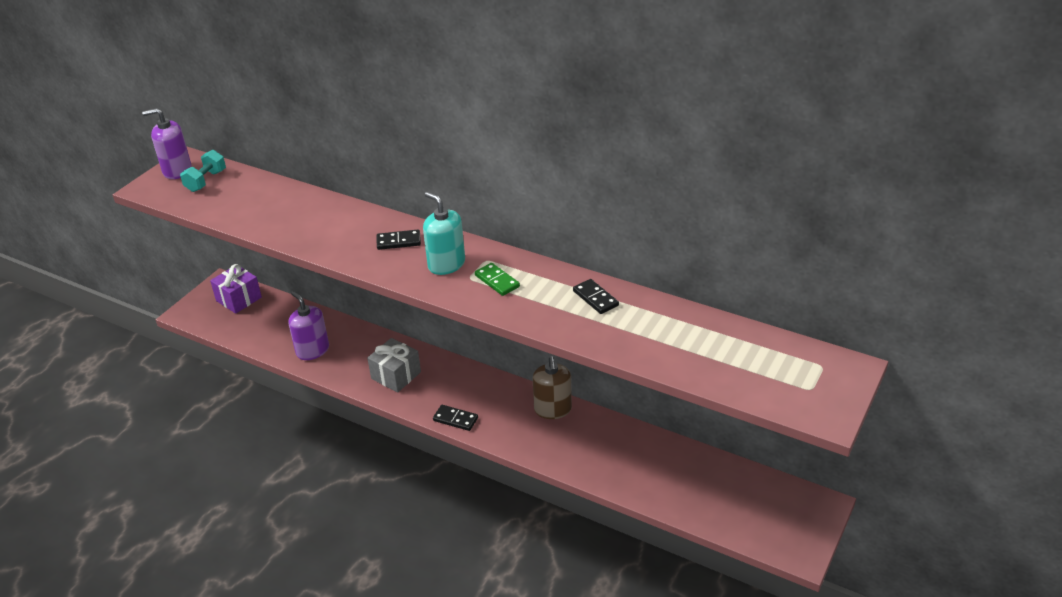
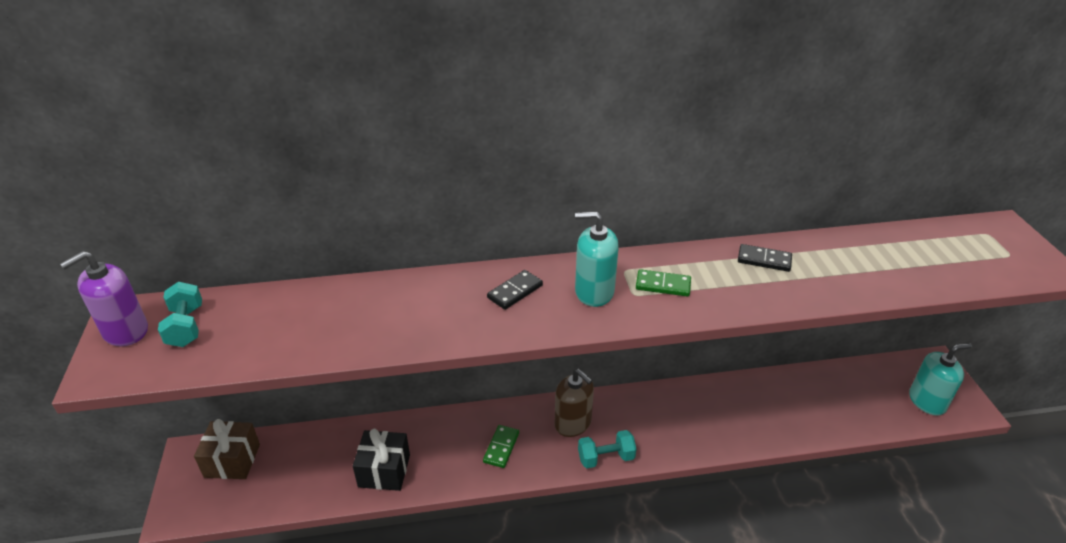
camera: 40 degrees left, 0 degrees up
purple gift [210,264,262,314] -> brown gift [194,419,260,479]
purple soap dispenser [288,291,329,360] -> black gift [353,429,410,491]
grey gift [367,338,421,393] -> green domino [483,425,519,468]
black domino [433,405,478,431] -> turquoise dumbbell [578,430,637,468]
brown soap dispenser [533,356,572,419] -> brown soap dispenser moved to [555,369,594,437]
none -> turquoise soap dispenser [909,343,972,416]

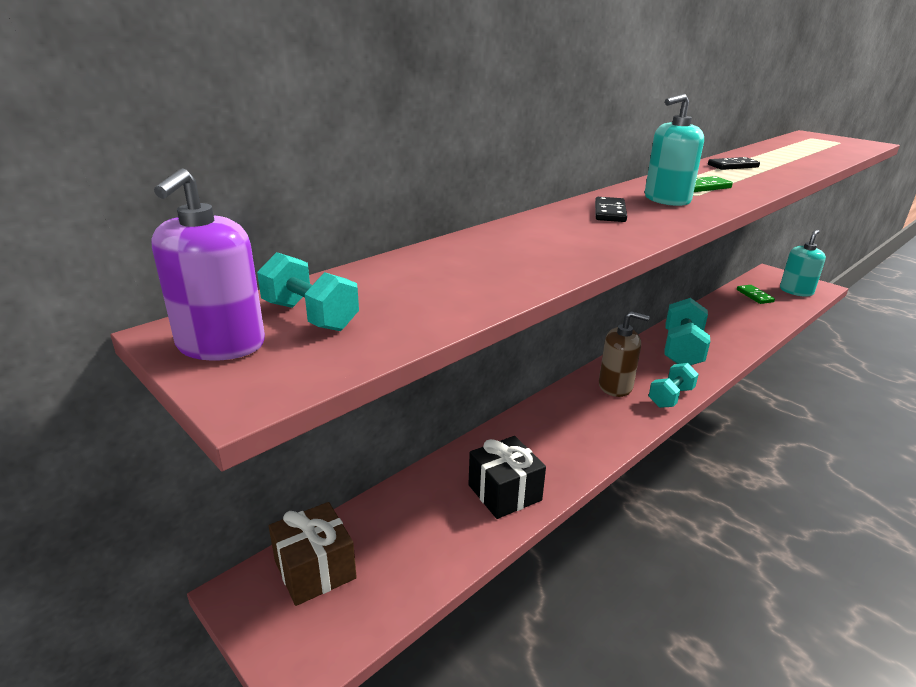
camera: 35 degrees left, 10 degrees down
green domino [483,425,519,468] -> green domino moved to [737,285,775,304]
none -> turquoise dumbbell [664,298,710,365]

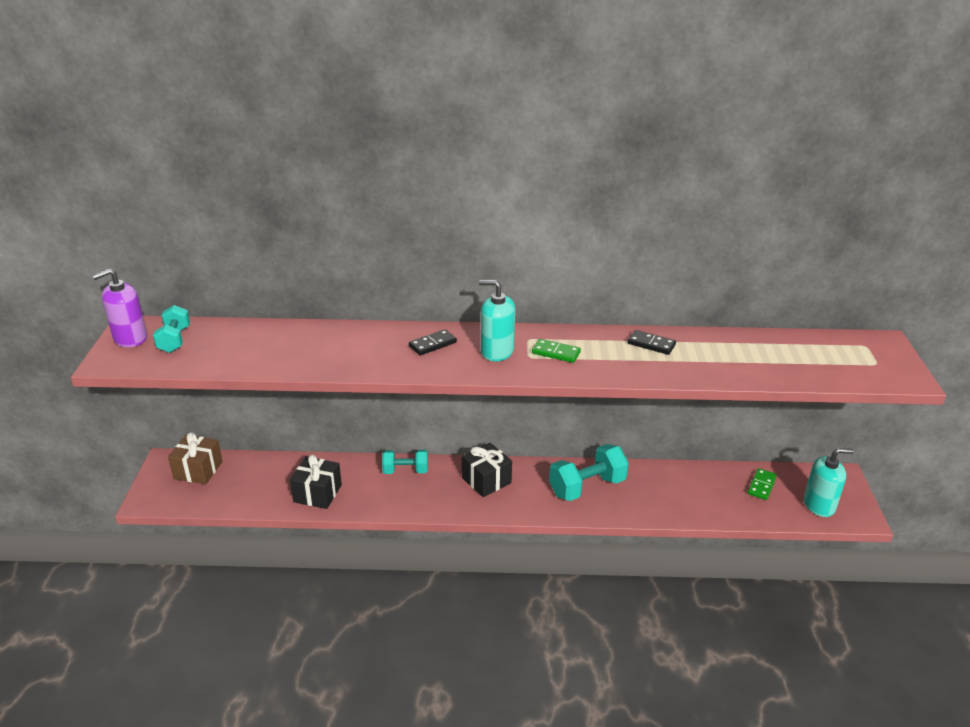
camera: 45 degrees right, 5 degrees up
brown soap dispenser [599,311,650,397] -> black gift [462,442,512,497]
turquoise dumbbell [649,363,699,408] -> turquoise dumbbell moved to [382,450,428,474]

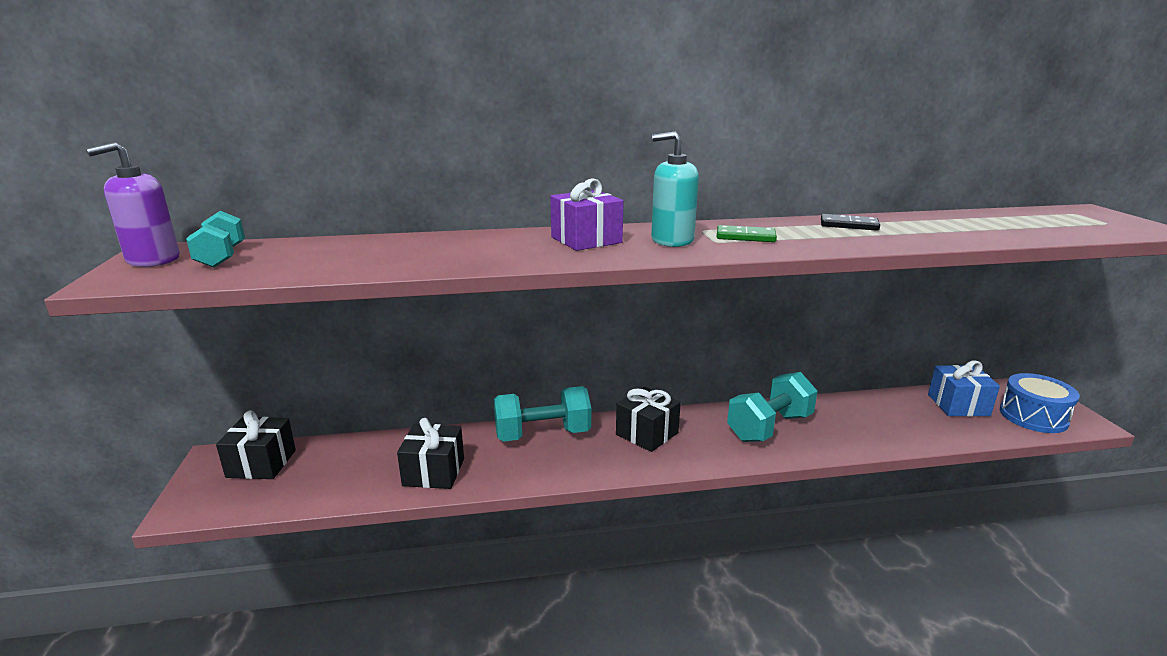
camera: 10 degrees left, 10 degrees down
brown gift [168,432,223,484] -> black gift [216,410,296,479]
turquoise dumbbell [382,450,428,474] -> turquoise dumbbell [493,386,591,442], size x1.61
black domino [409,329,457,356] -> purple gift [550,178,624,251]
green domino [748,468,777,500] -> blue gift [928,361,1000,417]
turquoise soap dispenser [804,448,854,517] -> blue drum [1000,373,1080,433]

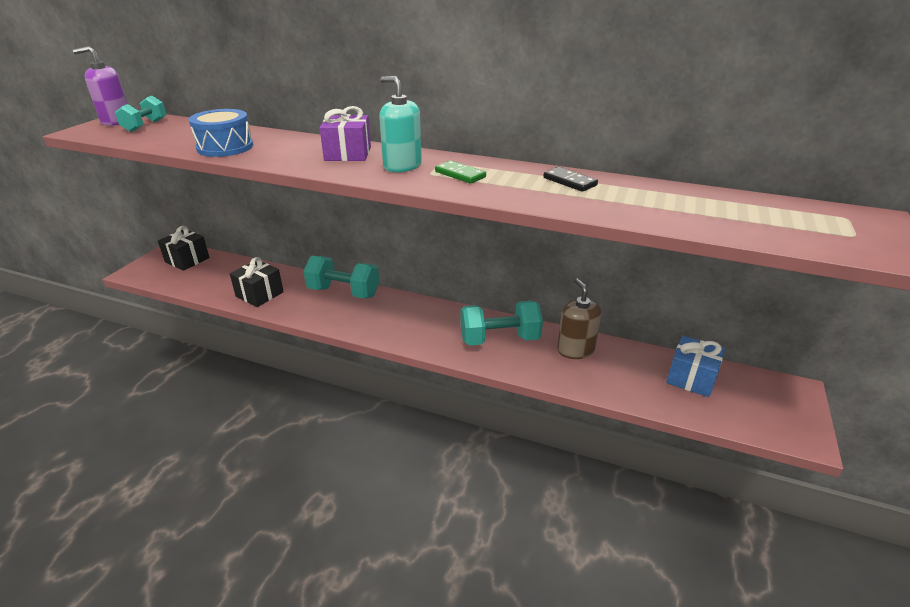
camera: 30 degrees right, 10 degrees up
black gift [616,387,681,452] -> none
blue drum [1000,373,1080,433] -> blue drum moved to [188,109,253,157]
none -> brown soap dispenser [557,279,601,359]

